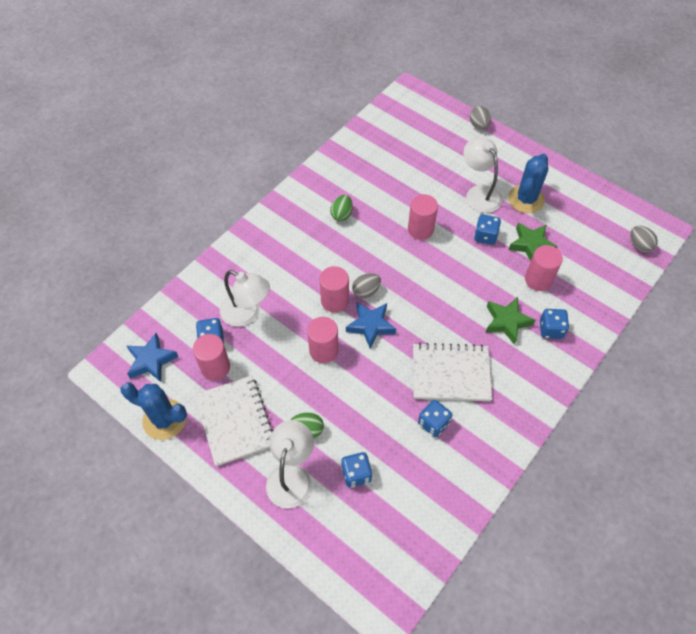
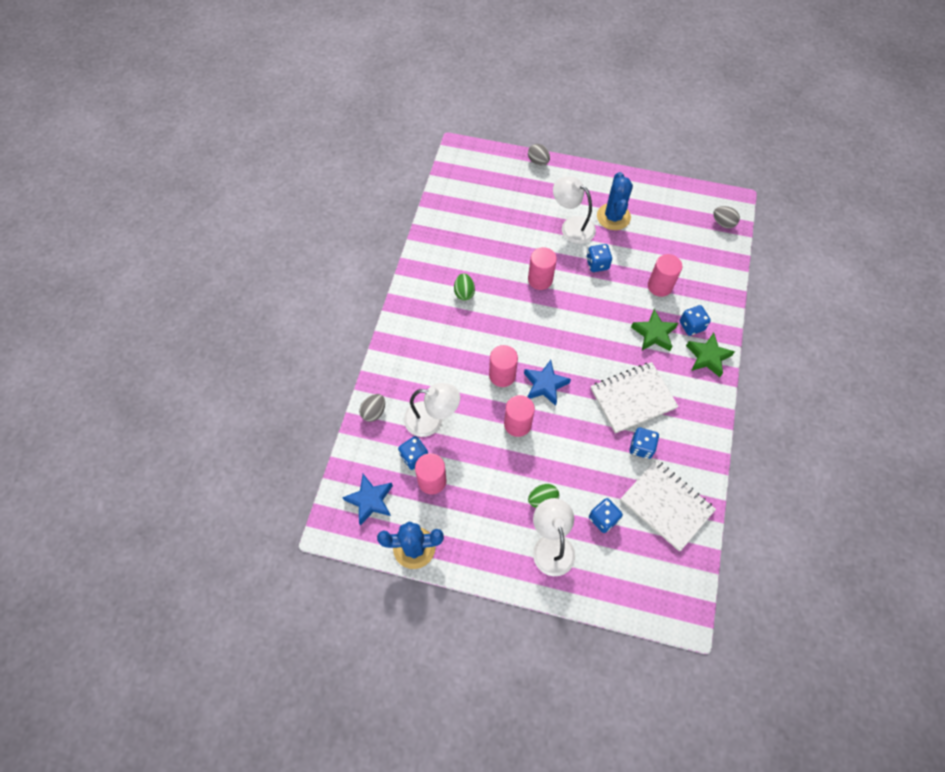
camera: 25 degrees left, 5 degrees up
white notebook [195,375,273,467] -> white notebook moved to [621,459,716,551]
grey egg [352,273,381,298] -> grey egg moved to [359,394,385,422]
green star [509,223,558,261] -> green star moved to [686,333,735,377]

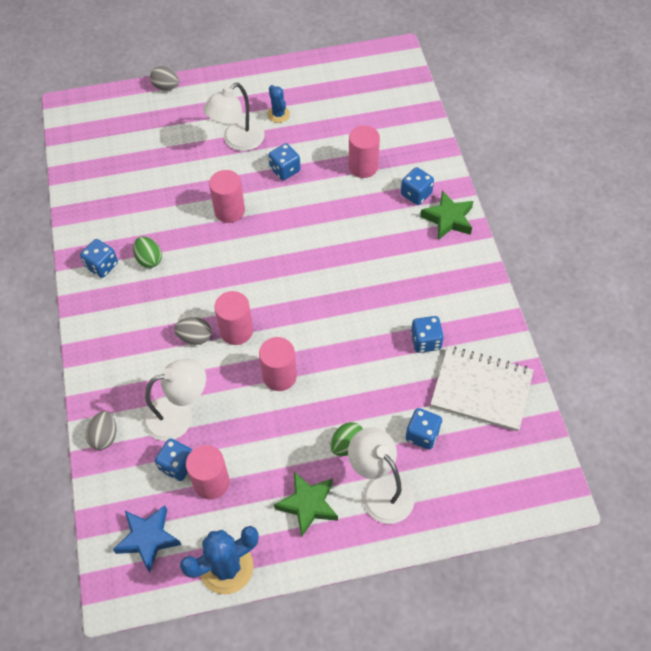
camera: 25 degrees left, 5 degrees down
blue star [524,360,571,406] -> none
white lamp [553,176,596,244] -> white lamp turned 60 degrees counterclockwise [203,83,265,151]
white notebook [591,362,679,433] -> none
blue cactus [597,172,633,230] -> blue cactus [267,85,290,123], size x0.56
green star [631,309,678,351] -> green star moved to [274,472,338,537]
grey egg [713,206,740,228] -> grey egg moved to [174,317,211,345]
none -> blue dice [80,239,118,278]

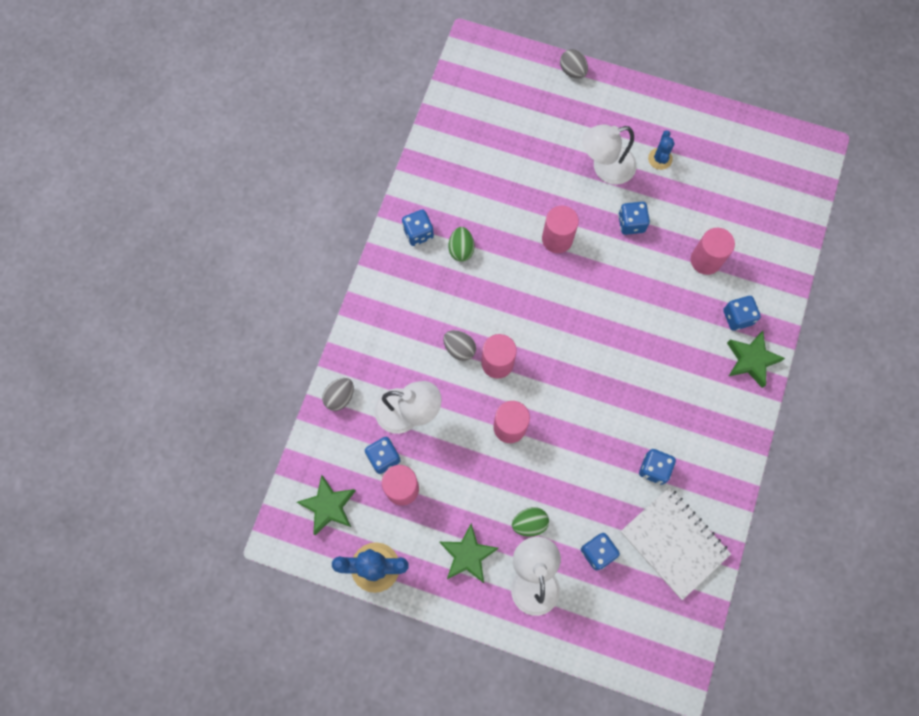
camera: 30 degrees right, 15 degrees up
blue star [113,505,182,573] -> green star [297,475,356,535]

